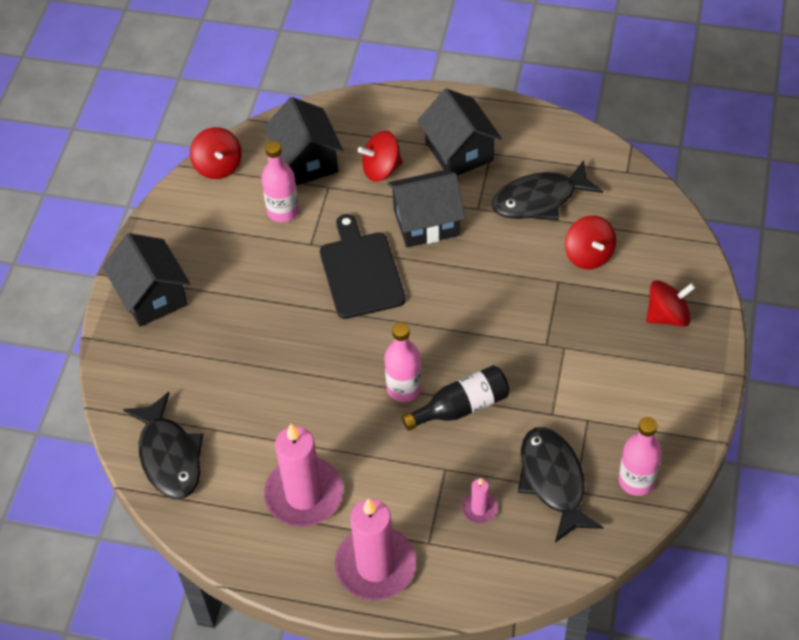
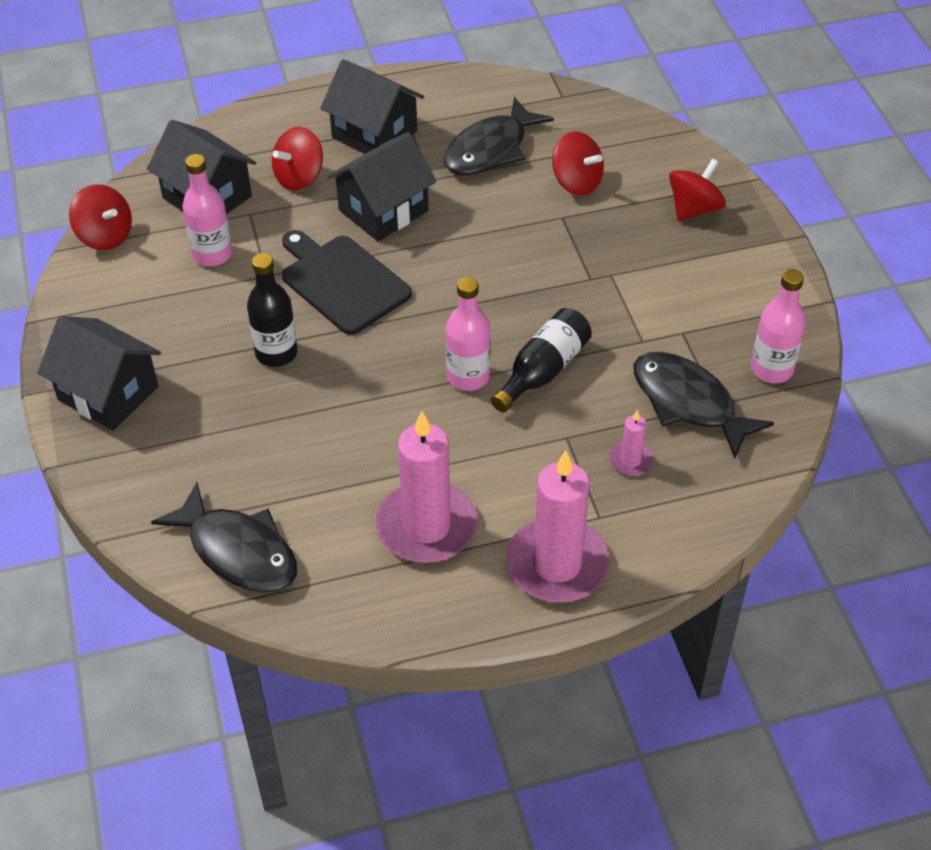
camera: 30 degrees left, 5 degrees down
none -> black bottle [247,253,298,367]

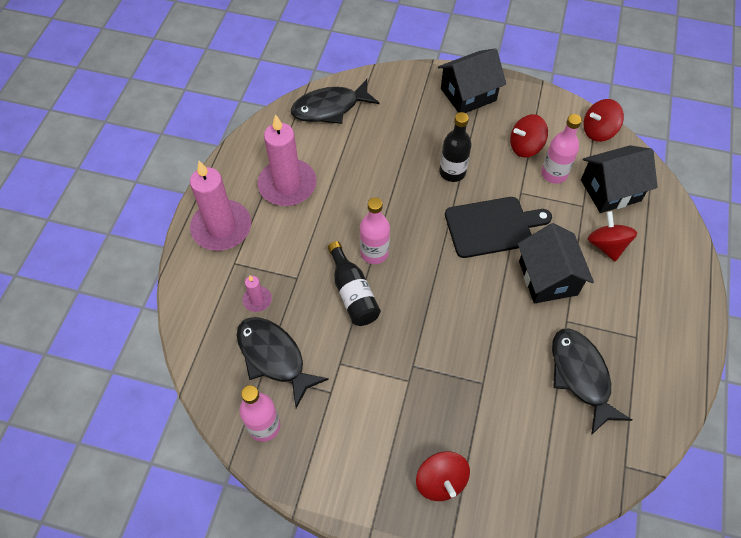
camera: 120 degrees right, 10 degrees up
black house [320,59,424,154] -> none
red spinning top [552,132,604,195] -> red spinning top moved to [510,114,548,158]
black fish [634,352,774,459] -> black fish turned 120 degrees counterclockwise [237,317,329,408]

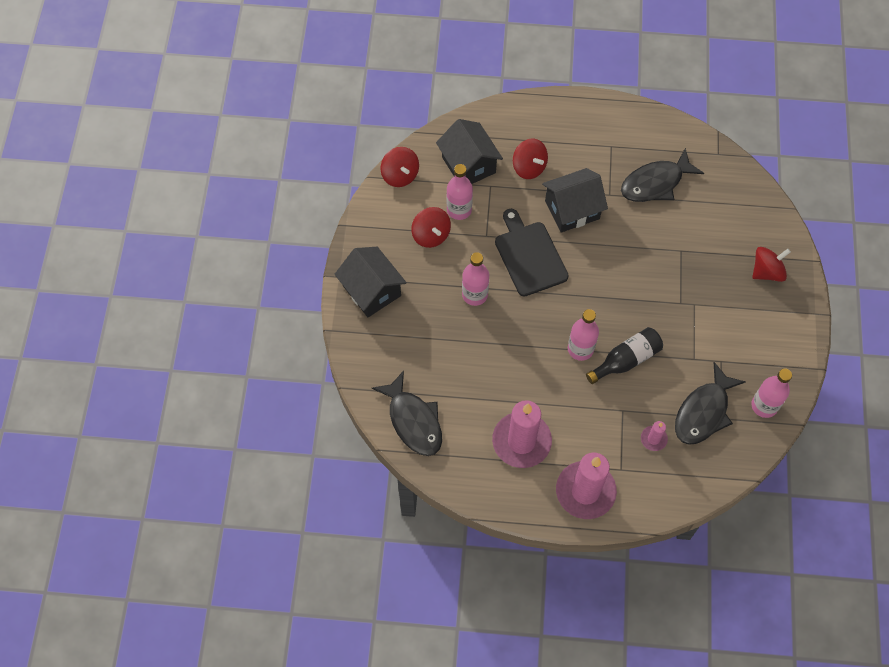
camera: 100 degrees left, 5 degrees up
black bottle [440,112,472,182] -> pink bottle [462,252,489,306]
red spinning top [587,211,637,261] -> red spinning top turned 105 degrees counterclockwise [513,139,548,179]

